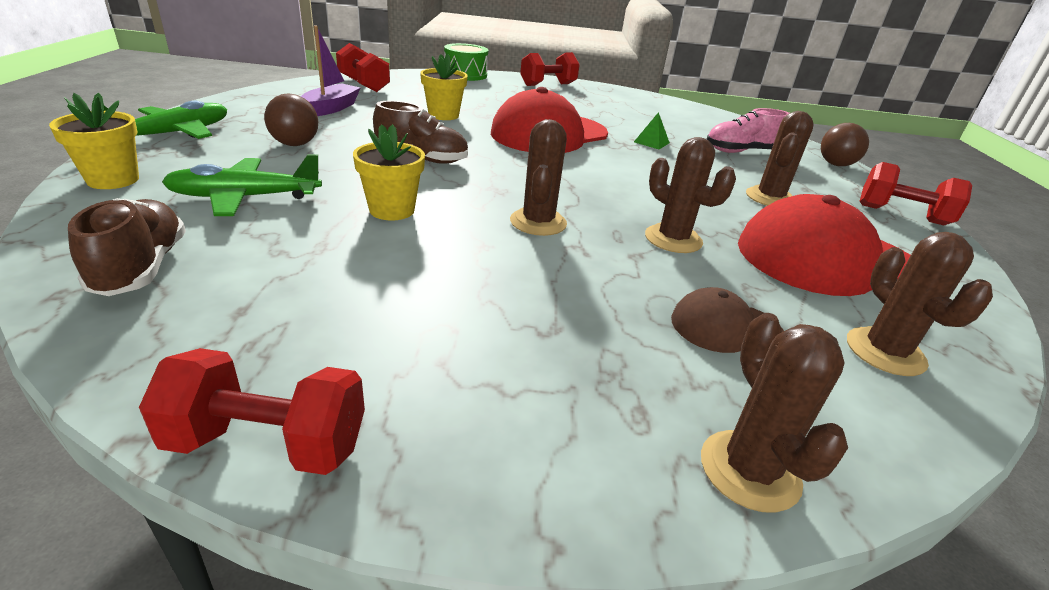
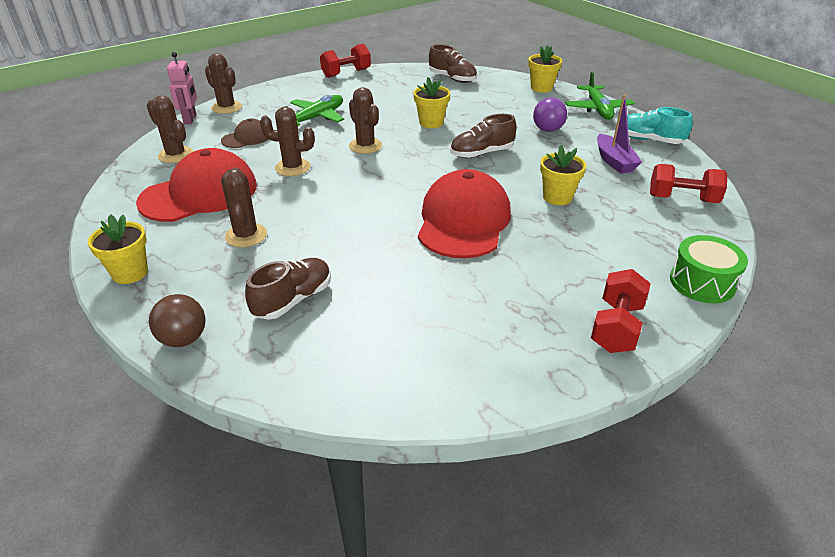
camera: 145 degrees right, 5 degrees up
green plane [162,154,322,216] -> green plane moved to [284,95,344,127]
brown ball [264,94,318,146] -> purple ball [533,97,567,132]
green pyramid [634,112,670,150] -> none
pink shoe [707,108,789,153] -> brown shoe [245,258,331,320]
red dumbbell [860,162,972,225] -> yellow flower pot [88,214,148,284]
none -> pink robot [167,52,197,124]
none -> turquoise shoe [627,107,693,144]

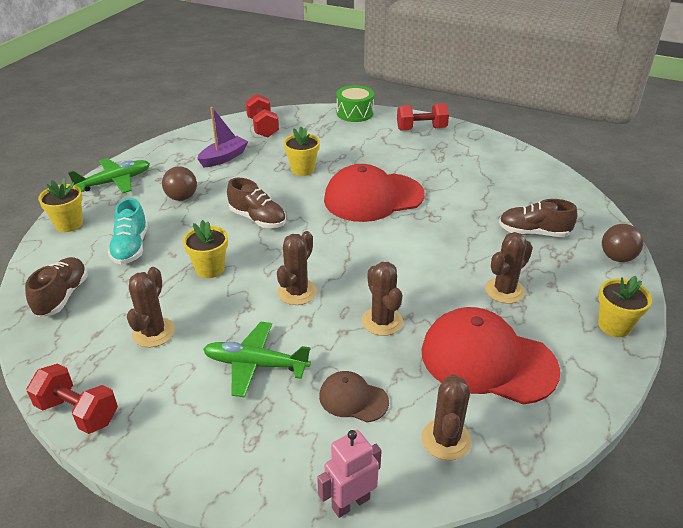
camera: 120 degrees left, 0 degrees up
brown cactus [205,53,242,114] -> brown cactus moved to [127,267,175,347]
purple ball [533,97,567,132] -> brown ball [162,166,197,201]
turquoise shoe [627,107,693,144] -> turquoise shoe moved to [108,198,148,265]

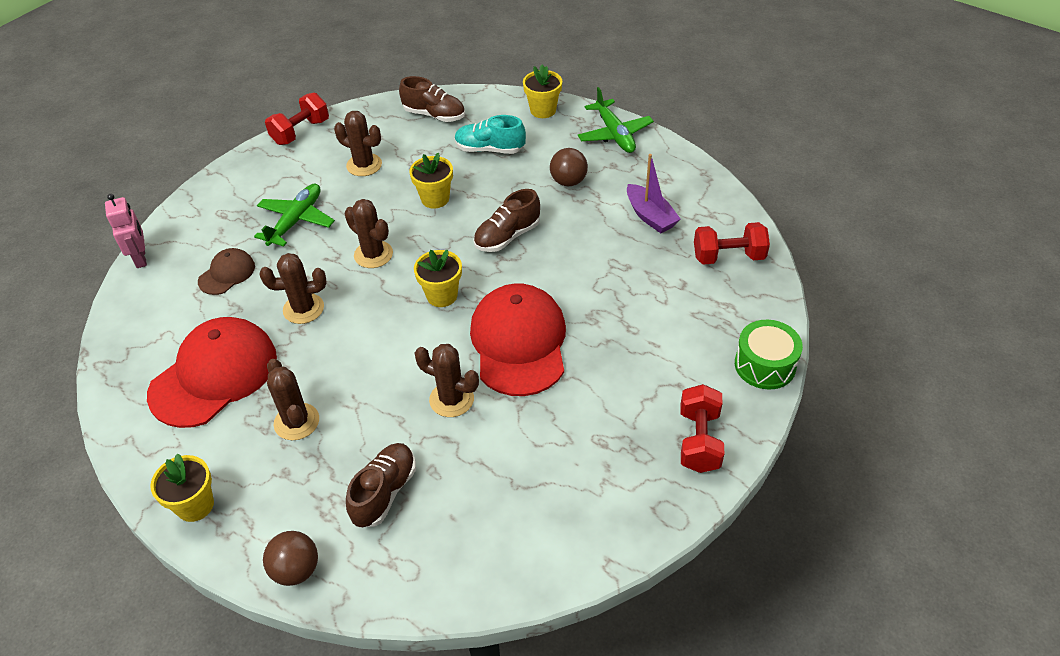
camera: 105 degrees right, 10 degrees up
yellow flower pot [284,127,320,176] -> yellow flower pot moved to [414,250,462,307]
brown cactus [422,374,472,460] -> brown cactus moved to [415,344,479,417]

